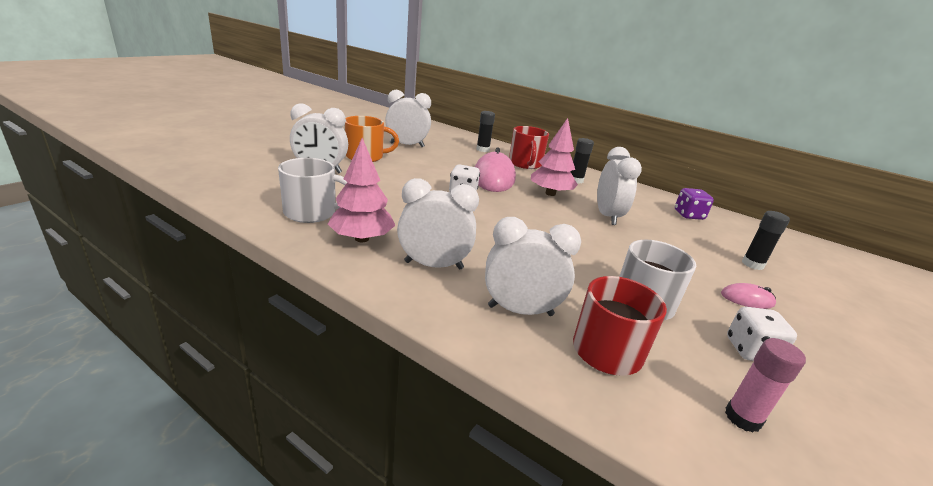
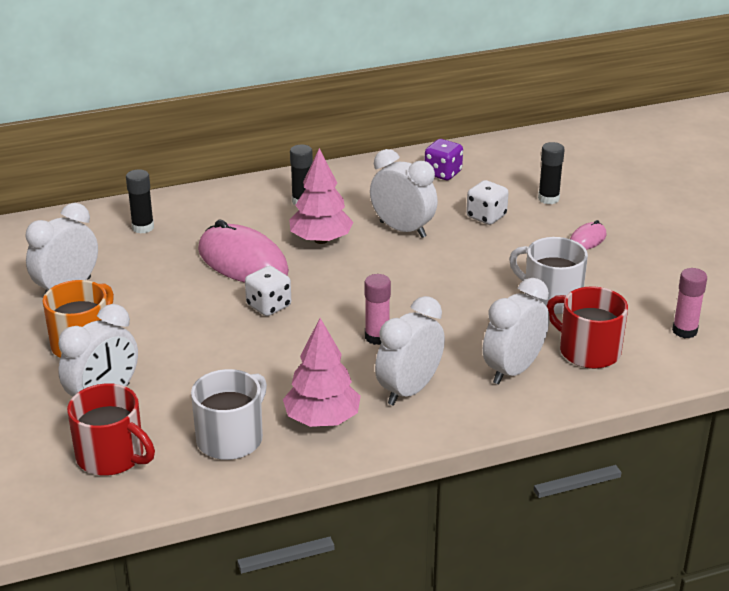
camera: 50 degrees left, 5 degrees up
red mug [509,126,549,169] -> red mug moved to [67,383,155,476]
white dice [727,307,797,361] -> white dice moved to [466,180,509,225]
none -> pink glue stick [365,274,391,345]

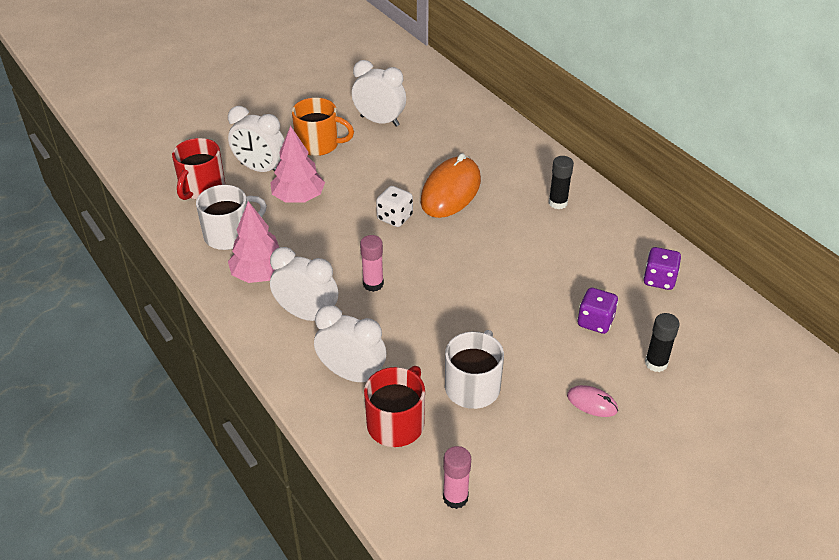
camera: 75 degrees right, 10 degrees up
black glue stick [126,169,154,234] -> none
white mug [191,369,267,460] -> white mug turned 45 degrees counterclockwise [196,185,267,250]
pink mouse [198,220,289,283] -> orange mouse [421,153,481,218]
pink tree [289,148,354,244] -> pink tree moved to [271,126,325,202]
white clock [370,149,438,238] -> none
white dice [466,180,509,225] -> purple dice [577,288,618,334]

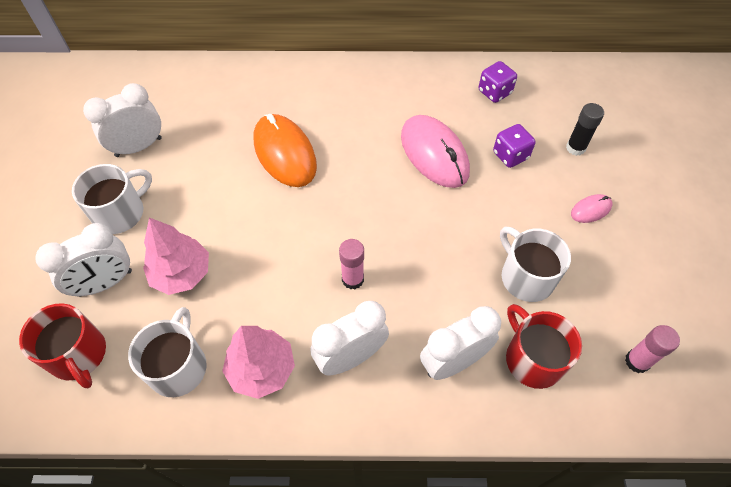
camera: 55 degrees left, 15 degrees up
orange mug [292,98,354,156] -> white mug [72,164,152,234]
white dice [376,186,413,227] -> none
black glue stick [549,156,574,209] -> none
none -> pink mouse [401,115,470,188]

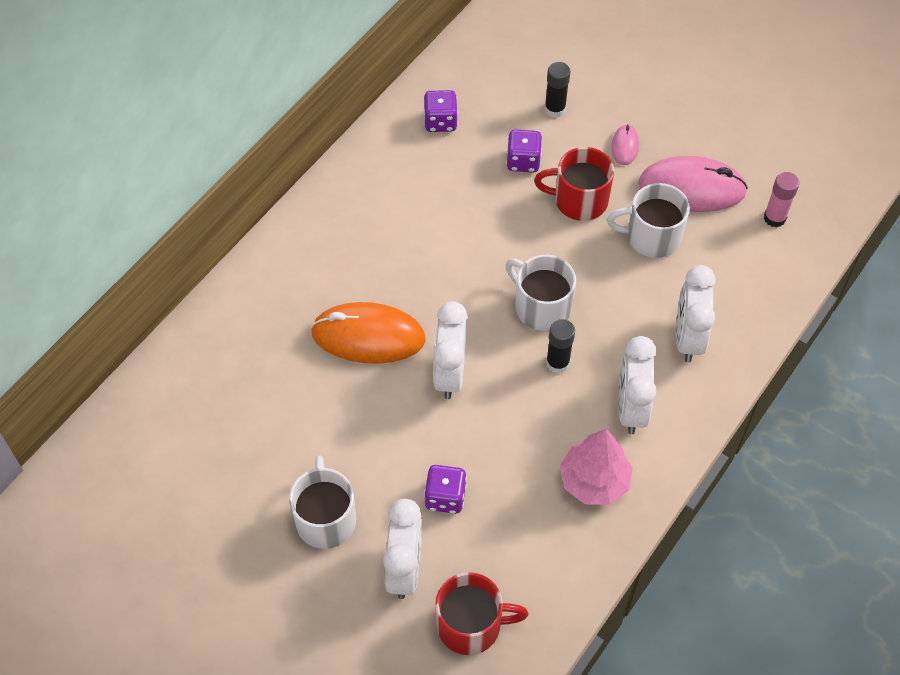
camera: 55 degrees left, 0 degrees up
white clock [83,83,162,157] -> white clock moved to [433,301,468,399]
white mug [128,307,207,397] -> white mug moved to [505,255,576,331]
pink tree [143,218,209,295] -> purple dice [424,465,467,514]
pink glue stick [339,239,364,289] -> black glue stick [546,319,575,373]
pink mouse [401,115,470,188] -> pink mouse moved to [638,156,748,212]
red mug [506,304,582,389] -> red mug moved to [534,147,614,221]

